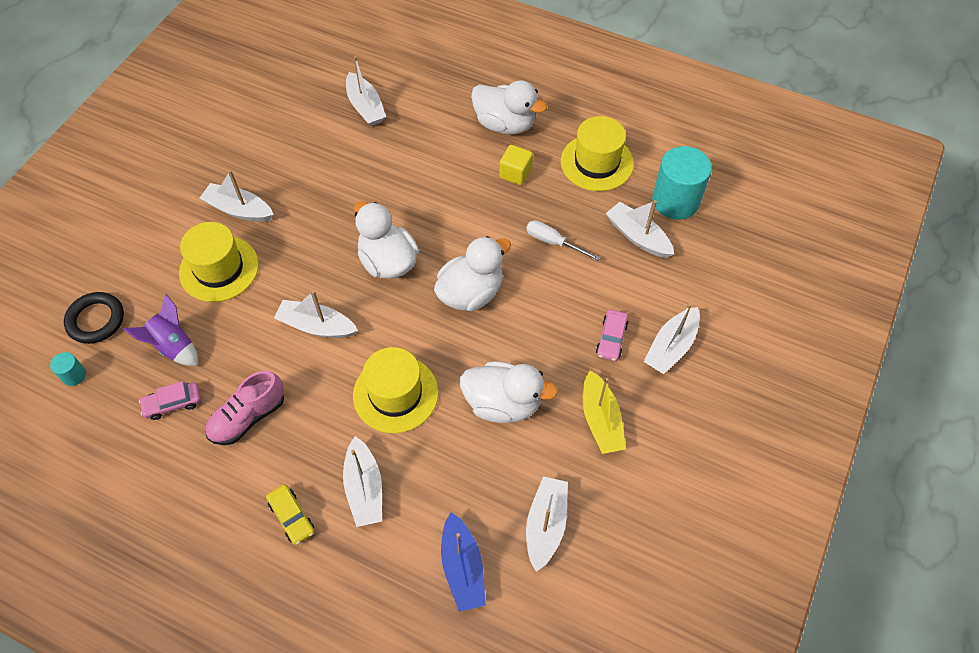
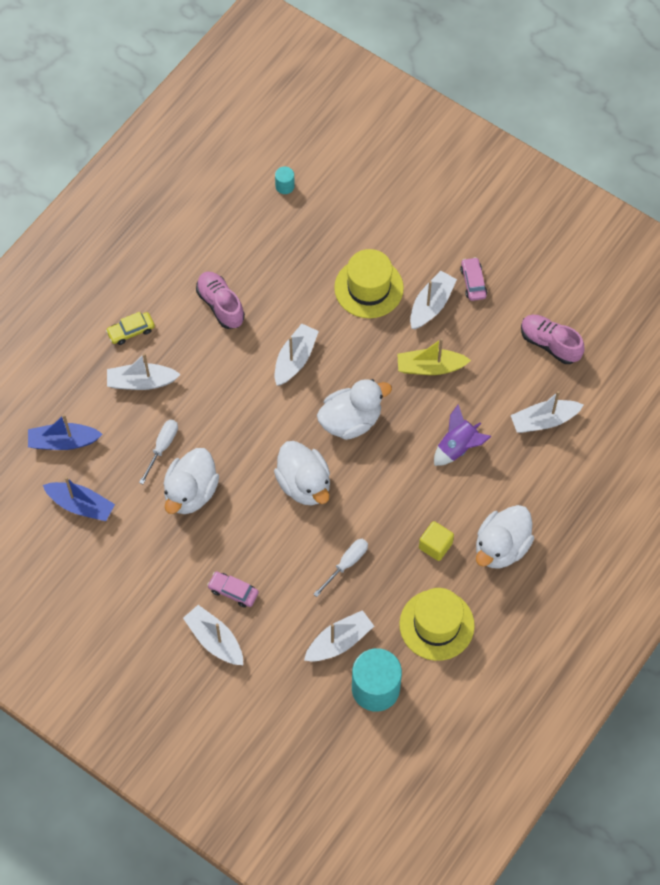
camera: 100 degrees right, 5 degrees up
black ring [64,292,124,344] -> none
purple rocket [123,294,198,366] -> purple rocket moved to [434,405,492,466]
pink car [139,381,201,420] -> pink car moved to [460,257,487,301]
yellow hat [353,347,439,433] -> none
white boat [526,476,568,572] -> blue boat [43,477,115,521]
yellow boat [583,370,626,454] -> yellow boat moved to [397,338,471,375]
none -> white screwdriver [139,420,178,484]
none -> pink shoe [521,315,585,364]

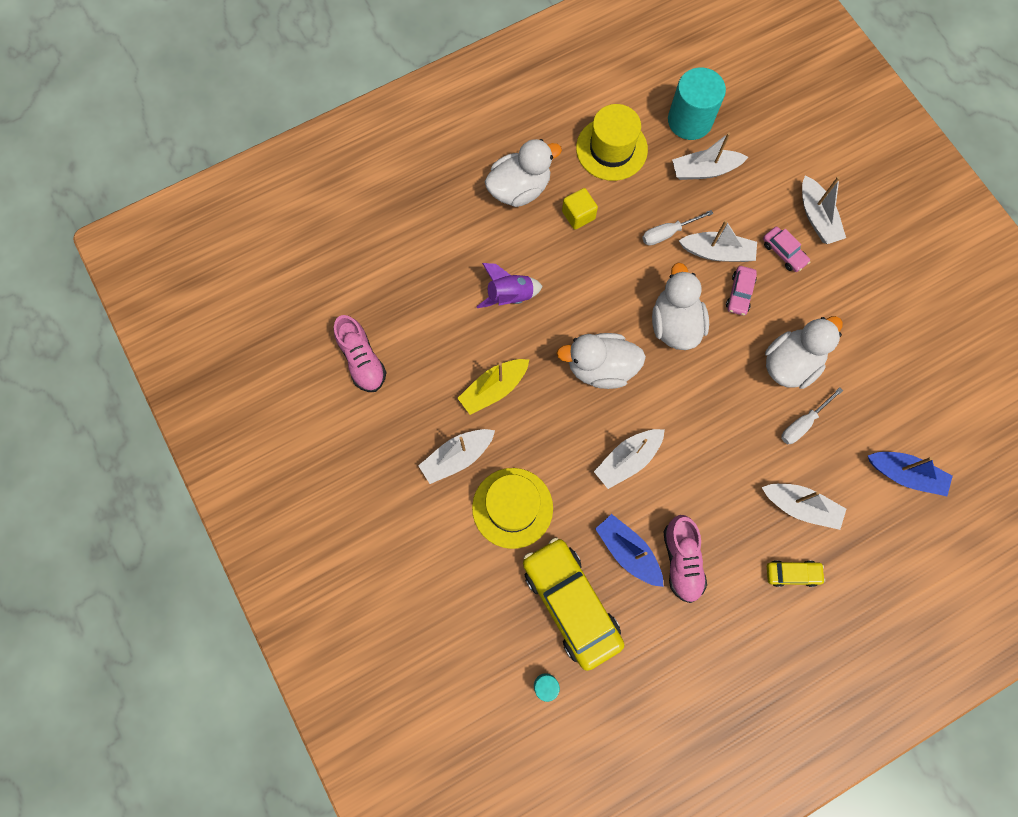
camera: 155 degrees left, 10 degrees up
blue boat [43,477,115,521] -> blue boat moved to [595,514,663,587]
yellow boat [397,338,471,375] -> yellow boat turned 120 degrees clockwise [457,359,529,415]
pink car [460,257,487,301] -> pink car moved to [726,266,757,316]
white boat [511,391,583,433] -> white boat moved to [679,220,757,262]
none -> yellow car [523,537,624,671]

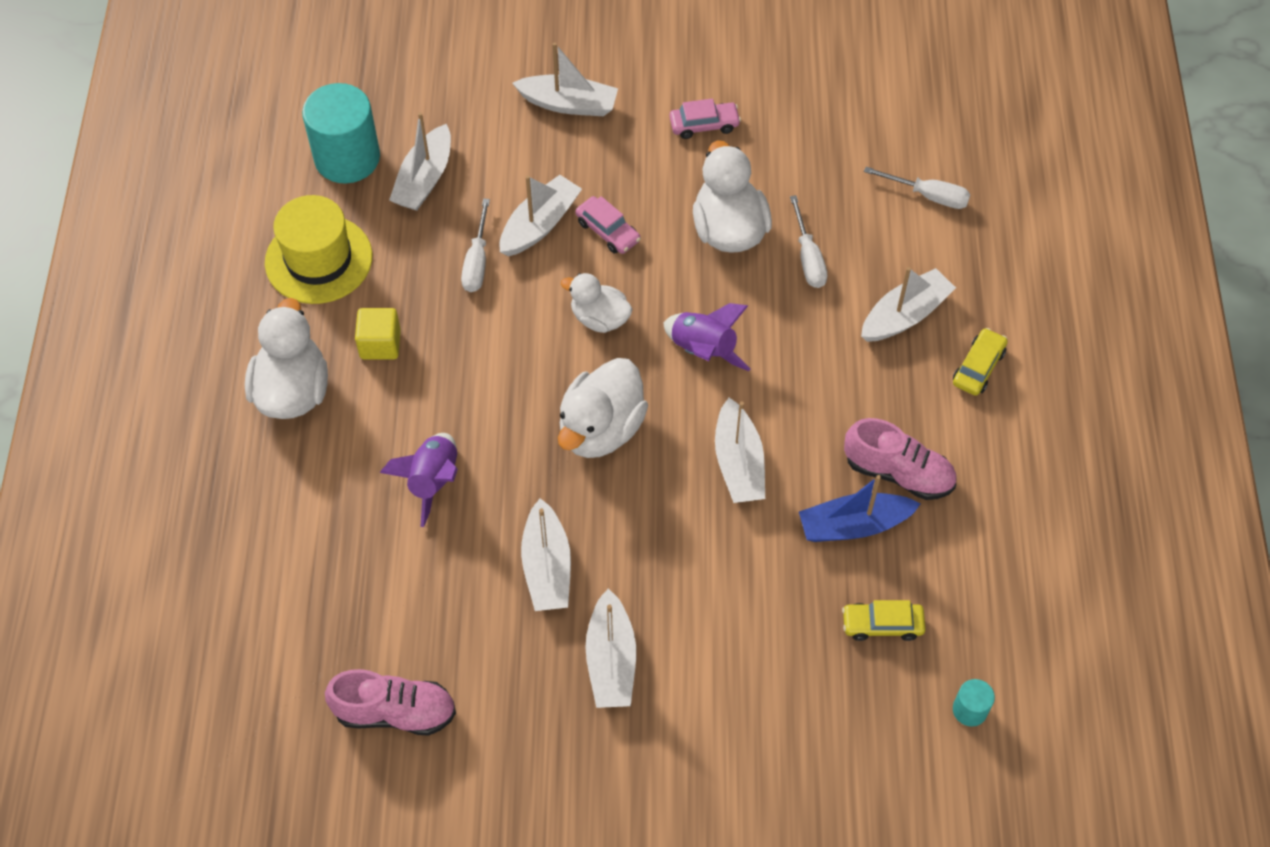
camera: 60 degrees left, 15 degrees down
yellow boat [457,359,529,415] -> white boat [521,498,571,611]
yellow hat [472,468,553,549] -> none
yellow car [523,537,624,671] -> yellow car [842,600,926,641], size x0.45
white duck [652,262,709,350] -> white duck [561,273,632,333], size x0.63
pink car [763,227,810,272] -> pink car moved to [670,99,741,139]
blue boat [868,452,953,496] -> white screwdriver [864,167,971,209]
none -> purple rocket [663,303,750,371]

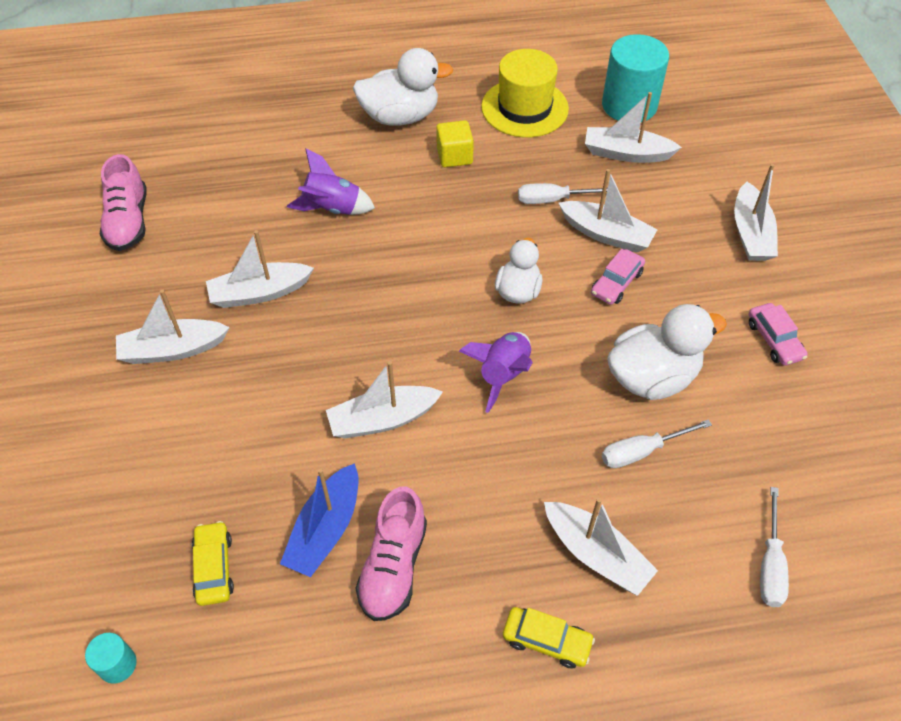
camera: 80 degrees right, 5 degrees down
white duck [558,358,648,458] -> none
blue boat [799,475,921,542] -> blue boat turned 135 degrees counterclockwise [280,463,358,577]

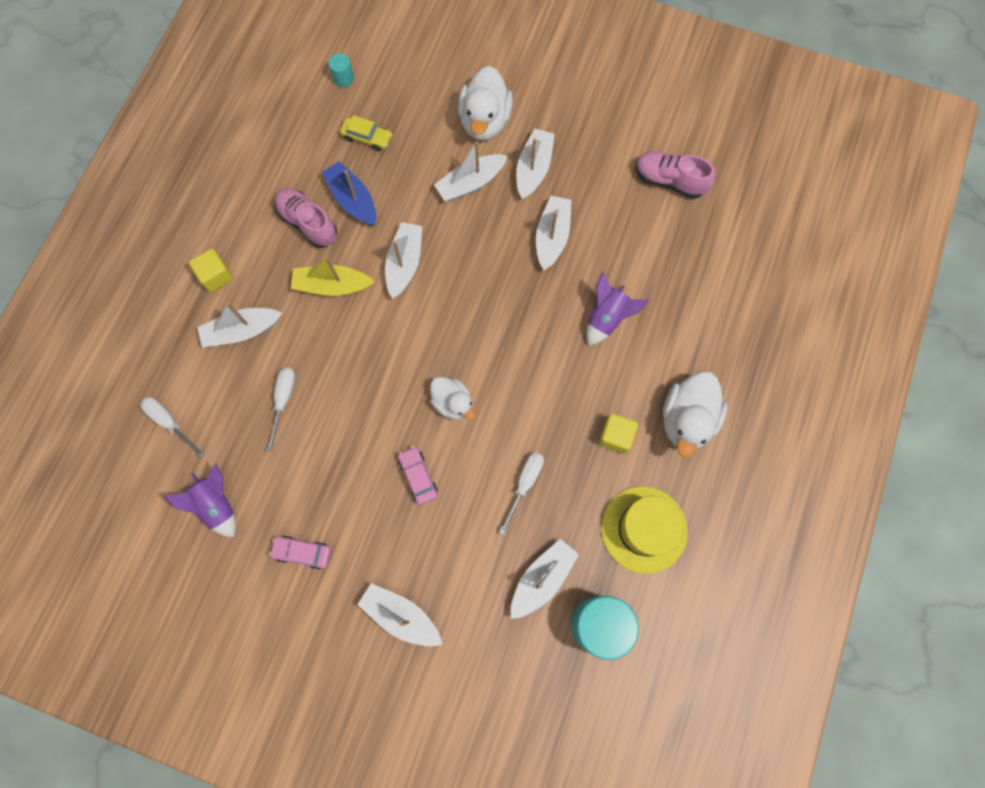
camera: 120 degrees right, 20 degrees up
purple rocket [459,332,533,413] -> purple rocket moved to [164,463,236,537]
yellow car [503,607,595,668] -> yellow cube [189,249,233,292]
white boat [559,169,658,253] -> white boat moved to [434,141,508,201]
white duck [607,304,727,400] -> white duck moved to [458,66,513,140]
none -> yellow boat [291,256,375,296]

